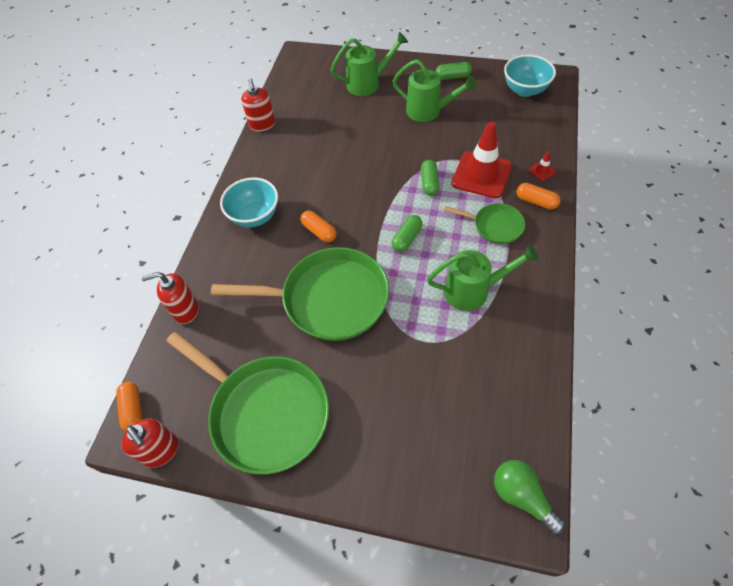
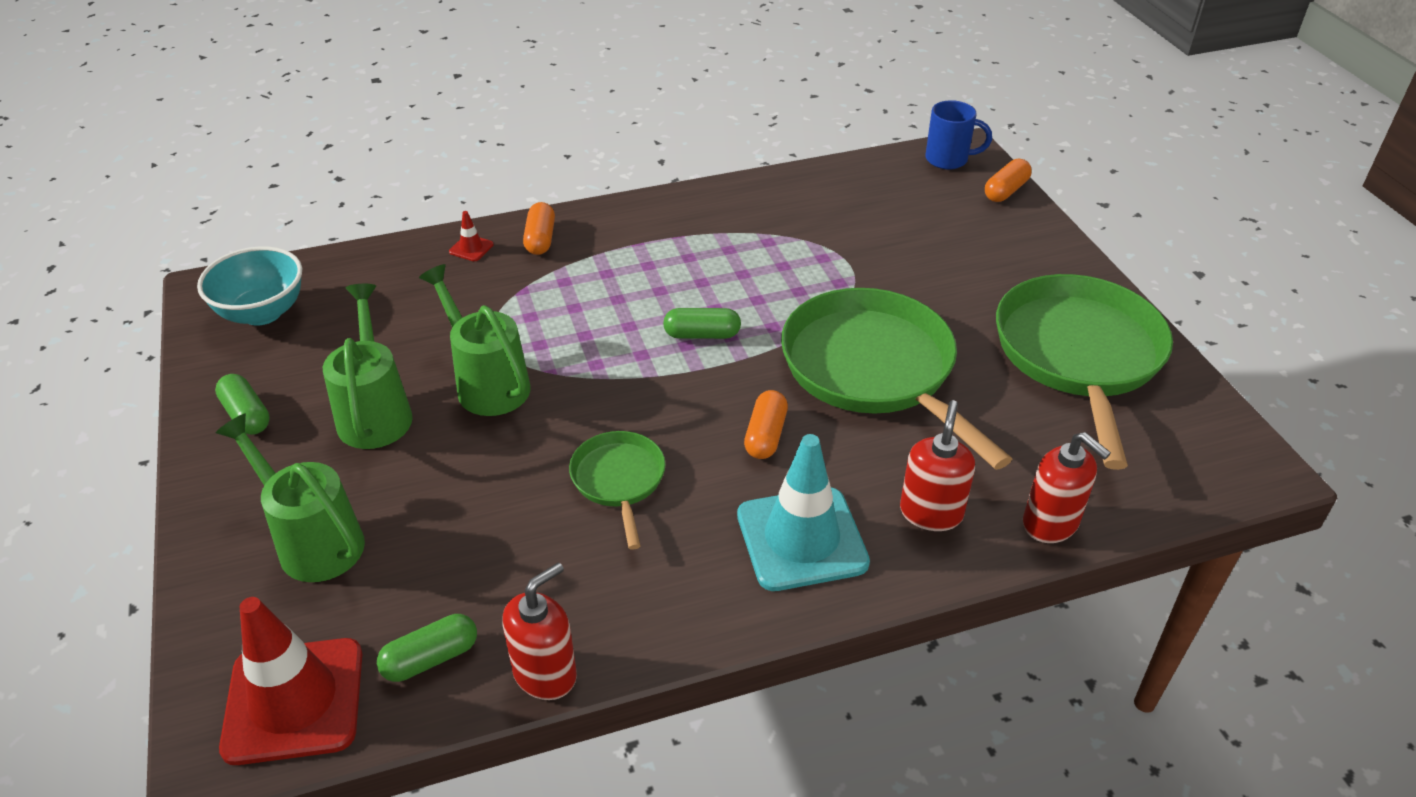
camera: 125 degrees left, 15 degrees down
orange capsule [116,382,143,432] -> orange capsule moved to [985,159,1032,202]
red soap dispenser [122,418,179,468] -> red soap dispenser moved to [900,400,975,531]
turquoise bowl [220,177,278,227] -> turquoise traffic cone [737,434,870,591]
green capsule [421,160,439,196] -> green capsule moved to [377,614,477,682]
green watering can [427,244,539,311] -> green watering can moved to [419,264,530,416]
green pan [444,203,525,244] -> green pan moved to [569,431,666,550]
red traffic cone [452,122,512,198] -> red traffic cone moved to [219,597,362,765]
green light bulb [494,460,565,535] -> blue mug [925,100,992,169]

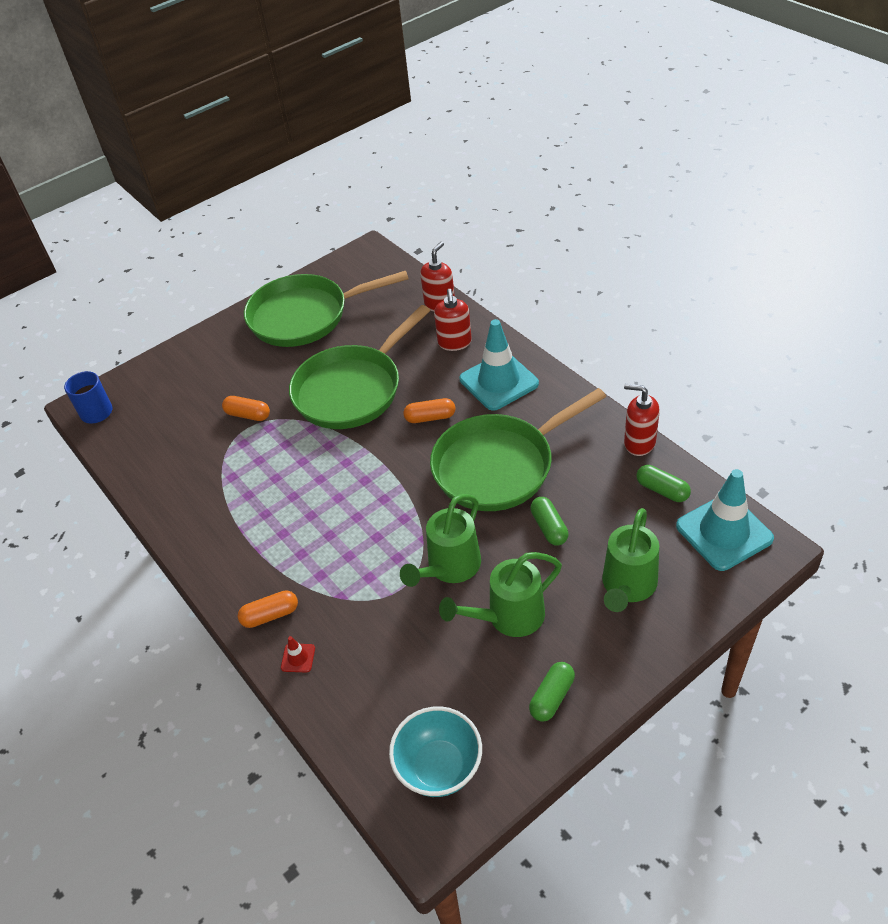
camera: 105 degrees left, 5 degrees up
red traffic cone [219,597,362,765] -> turquoise traffic cone [676,469,774,571]
green pan [569,431,666,550] -> green pan [430,388,606,511], size x2.00
green capsule [663,308,741,339] -> green capsule moved to [530,497,568,546]
red soap dispenser [900,400,975,531] -> red soap dispenser turned 90 degrees counterclockwise [434,289,472,351]
orange capsule [985,159,1032,202] -> orange capsule moved to [222,396,270,421]

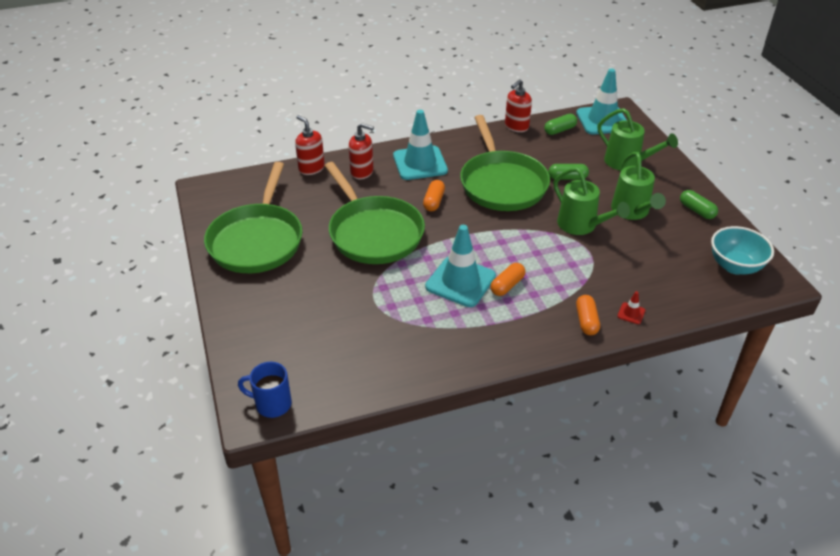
camera: 75 degrees left, 5 degrees down
orange capsule [222,396,270,421] -> orange capsule moved to [490,263,526,296]
none -> turquoise traffic cone [425,225,496,307]

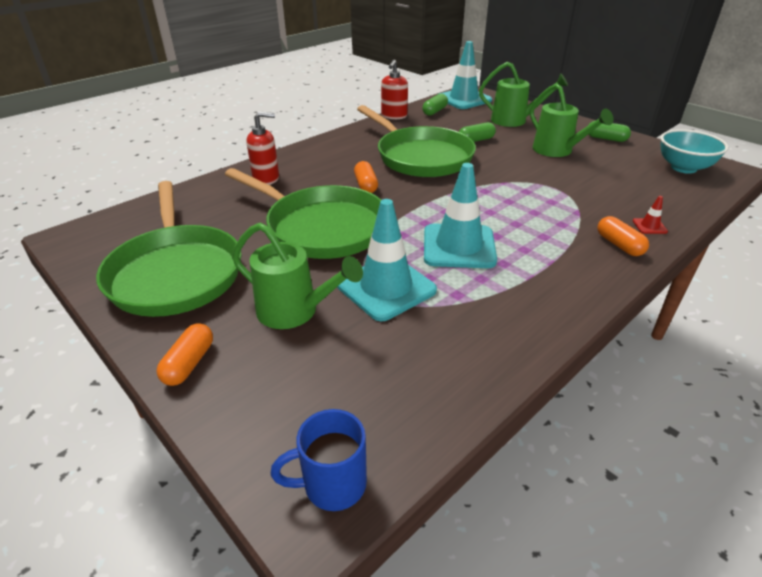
camera: 25 degrees left, 5 degrees down
red soap dispenser [295,115,325,175] -> none
turquoise traffic cone [393,110,448,180] -> turquoise traffic cone moved to [337,199,437,321]
orange capsule [490,263,526,296] -> orange capsule moved to [156,323,213,386]
green watering can [554,167,630,235] -> green watering can moved to [232,223,363,329]

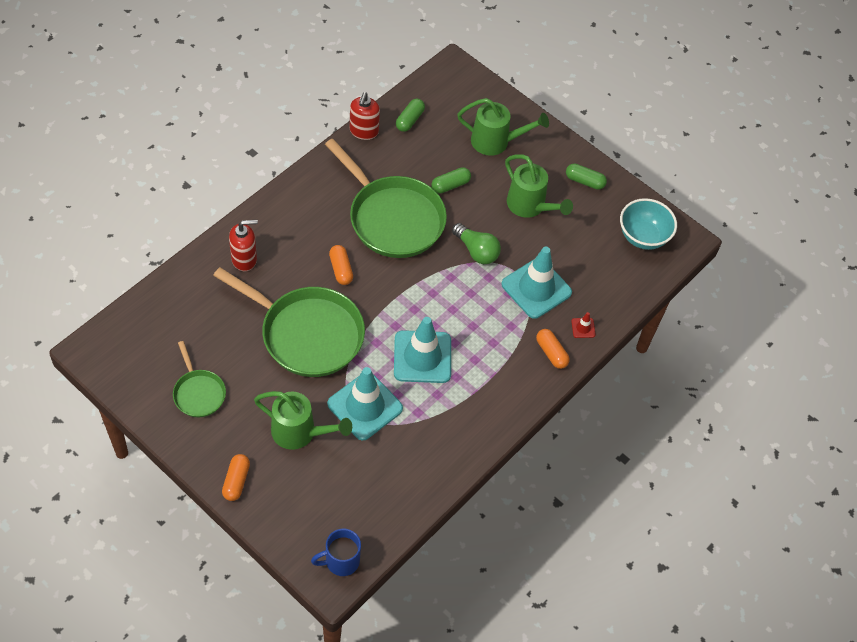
camera: 10 degrees left, 20 degrees up
green pan [96,181,242,317] -> green pan [173,341,226,417], size x0.50
turquoise traffic cone [437,41,492,109] -> turquoise traffic cone moved to [501,247,572,319]
none -> green light bulb [452,223,501,264]

